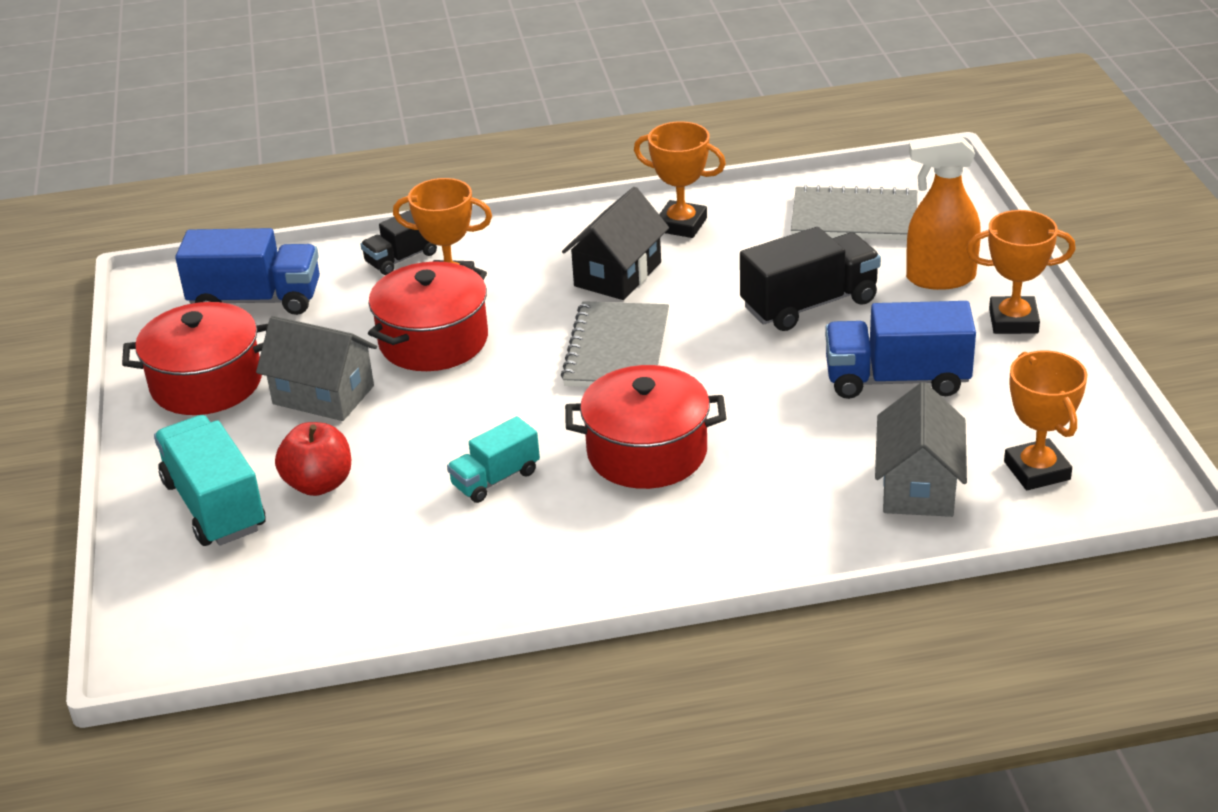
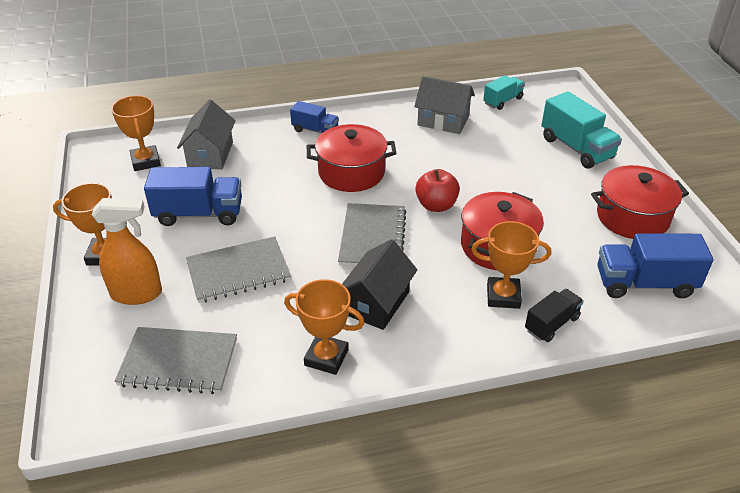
camera: 175 degrees right, 5 degrees up
grey house [256,316,377,421] -> grey house moved to [414,76,475,134]
red apple [275,422,351,496] -> red apple moved to [415,169,460,212]
turquoise truck [447,416,540,503] -> turquoise truck moved to [483,75,525,110]
black truck [740,227,881,331] -> grey notebook [186,236,291,303]
none -> blue truck [290,101,339,133]

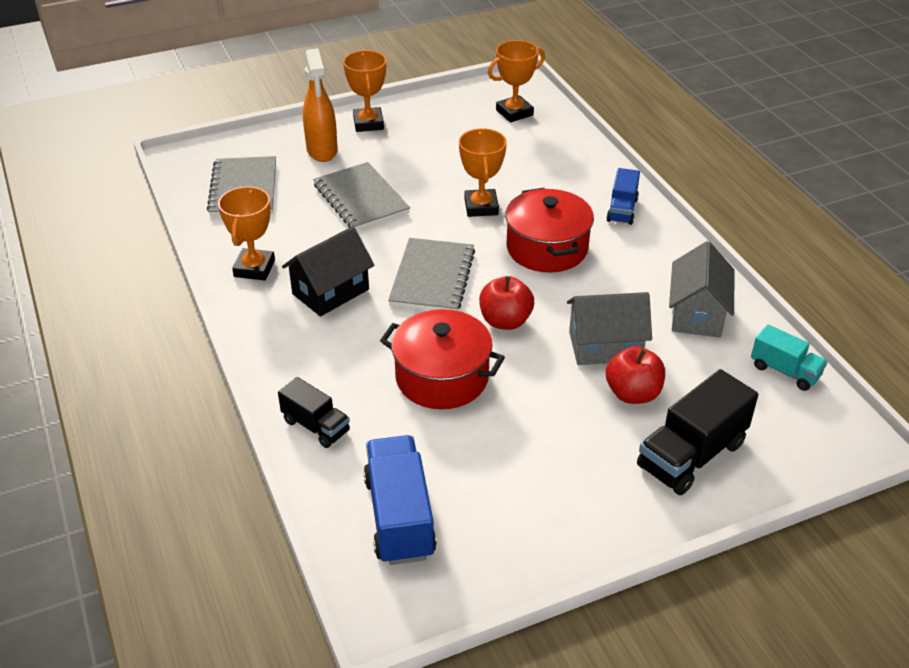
camera: 80 degrees right, 0 degrees up
blue truck [144,167,242,226] -> none
grey house [177,100,236,169] -> grey house moved to [567,292,652,365]
grey notebook [338,203,407,266] -> grey notebook turned 75 degrees counterclockwise [388,238,475,311]
black house [342,239,417,330] -> black house turned 60 degrees counterclockwise [282,226,375,316]
orange trophy [471,221,551,309] -> orange trophy moved to [459,128,507,217]
turquoise truck [541,91,622,168] -> black truck [637,369,758,495]
red pot [591,165,689,239] -> none
none -> red apple [606,346,665,404]

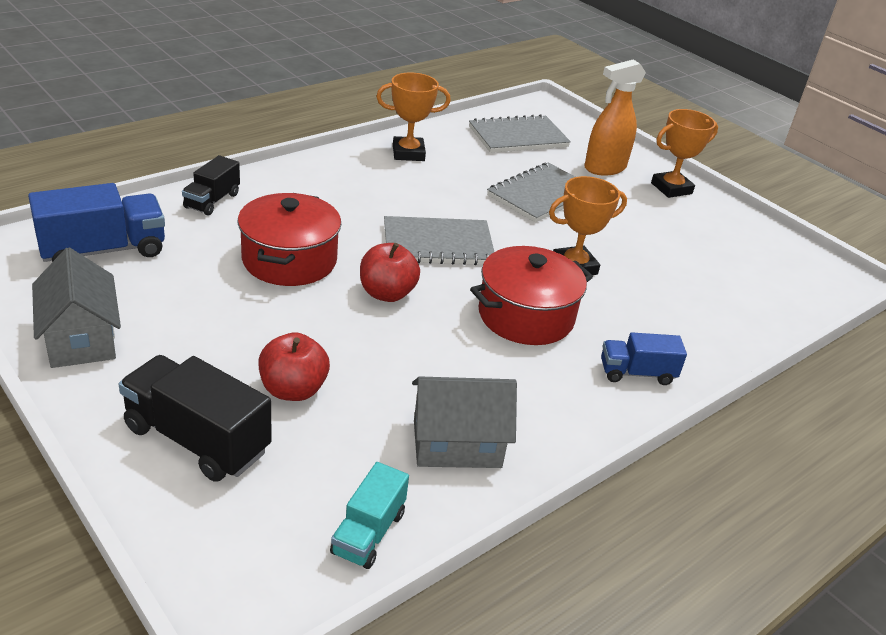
camera: 70 degrees right, 5 degrees down
black house [282,226,375,316] -> none
orange trophy [488,40,545,122] -> none
grey house [567,292,652,365] -> grey house moved to [32,248,121,368]

